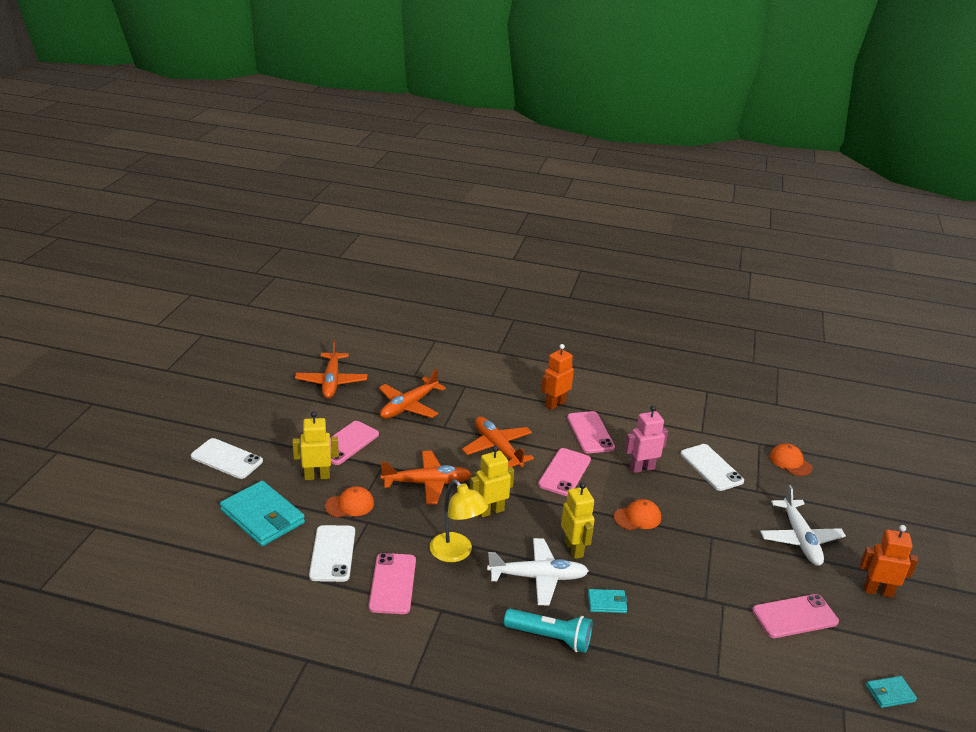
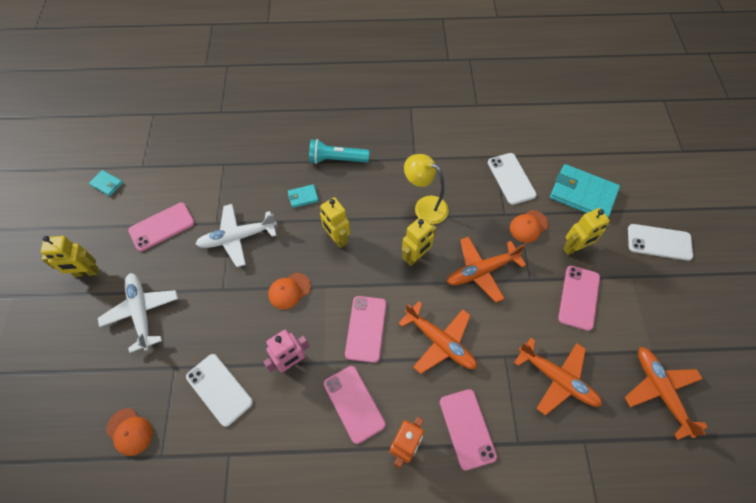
camera: 165 degrees right, 30 degrees up
pink phone [369,553,416,614] -> pink phone moved to [440,389,497,471]
orange plane [379,368,446,418] -> orange plane turned 105 degrees clockwise [514,338,602,415]
white plane [487,538,589,605] -> white plane moved to [196,204,277,267]
orange robot [860,525,918,598] -> yellow robot [41,236,99,277]
turquoise wallet [866,676,917,708] -> turquoise wallet turned 60 degrees clockwise [89,170,123,196]

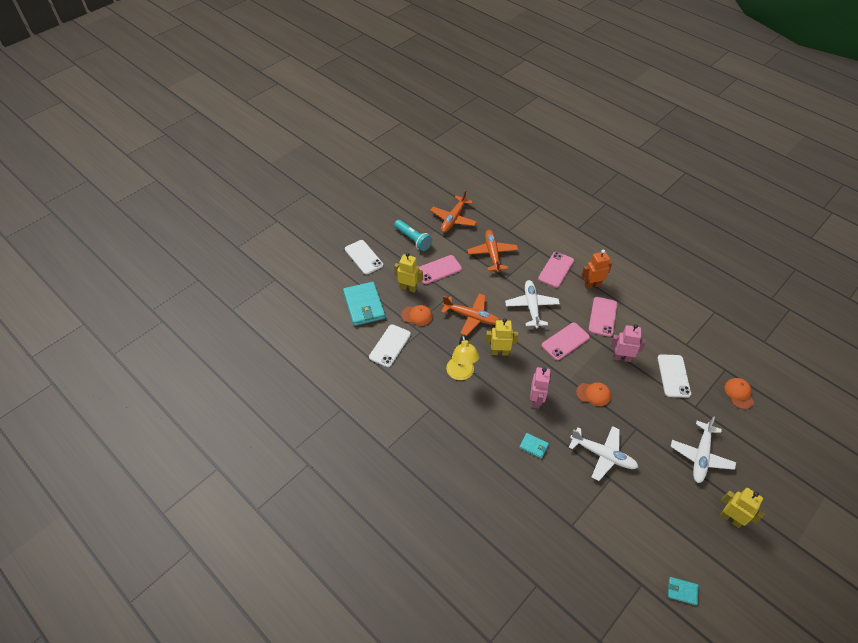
camera: 135 degrees left, 10 degrees down
turquoise wallet [89,170,123,196] -> turquoise wallet turned 60 degrees counterclockwise [668,577,698,605]
pink phone [128,202,195,251] -> none
turquoise flashlight [309,139,369,164] -> turquoise flashlight moved to [394,220,432,251]
yellow robot [320,197,350,248] -> pink robot [530,367,551,409]
orange plane [398,301,477,374] -> white plane [505,280,560,328]

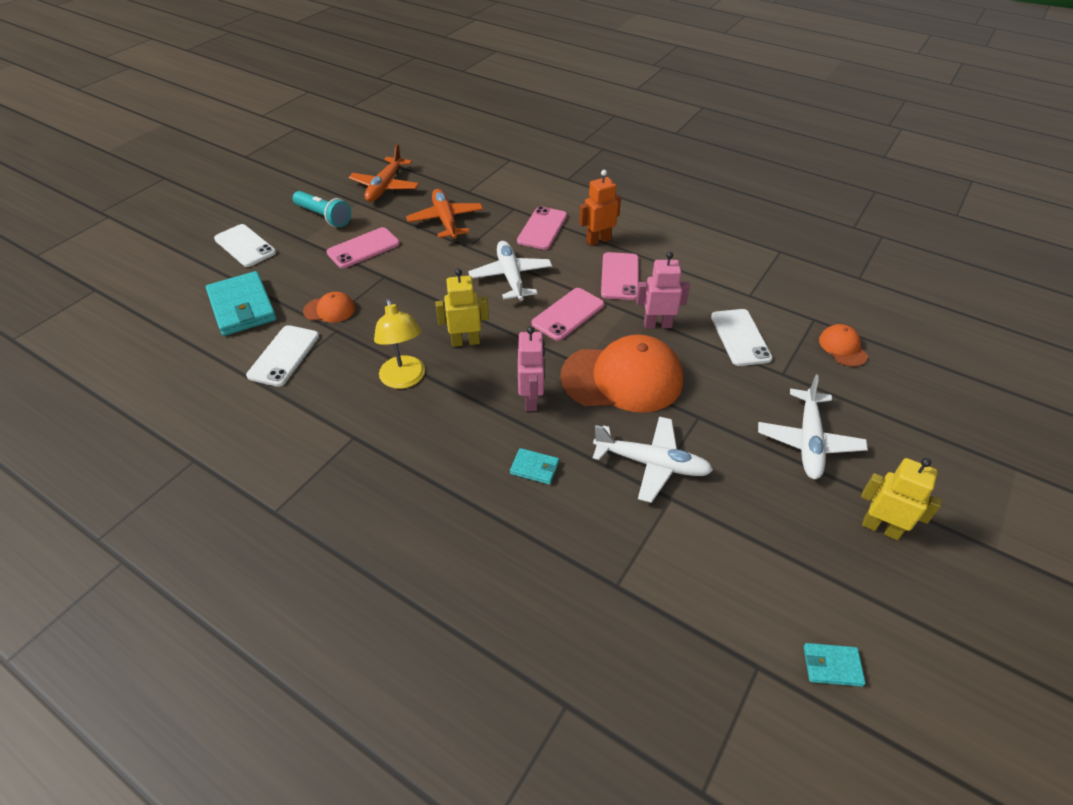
camera: 10 degrees left, 5 degrees down
yellow robot [394,253,423,293] -> none
orange plane [441,294,499,336] -> none
orange cap [576,382,611,406] -> orange cap [560,335,683,413], size x2.17

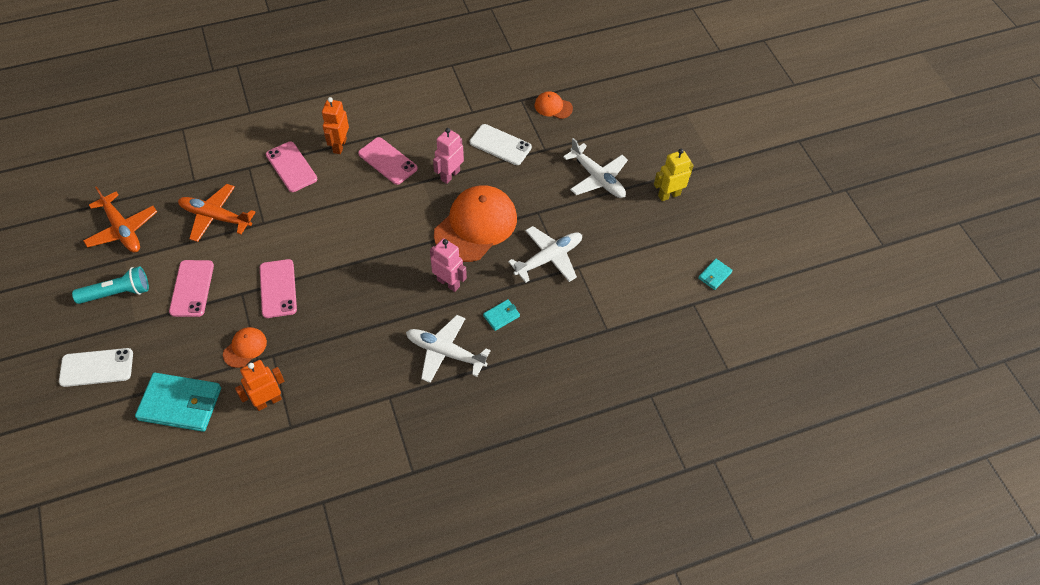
camera: 55 degrees left, 10 degrees up
white phone [246,325,319,387] -> orange robot [235,360,284,411]
yellow lamp [374,298,425,389] -> none
yellow robot [435,269,489,347] -> none
white plane [468,241,552,301] -> white plane moved to [406,315,491,383]
pink phone [531,288,604,341] -> pink phone moved to [260,259,297,318]

